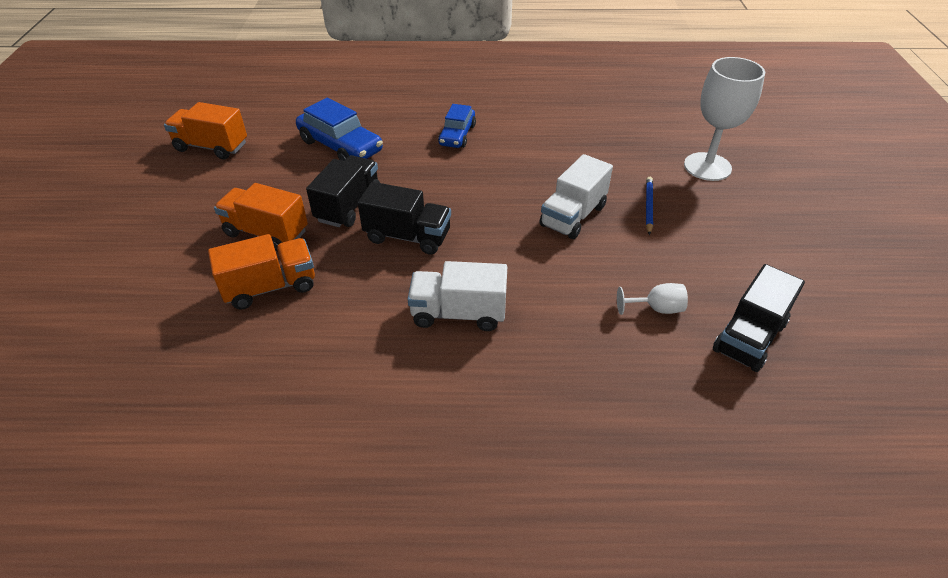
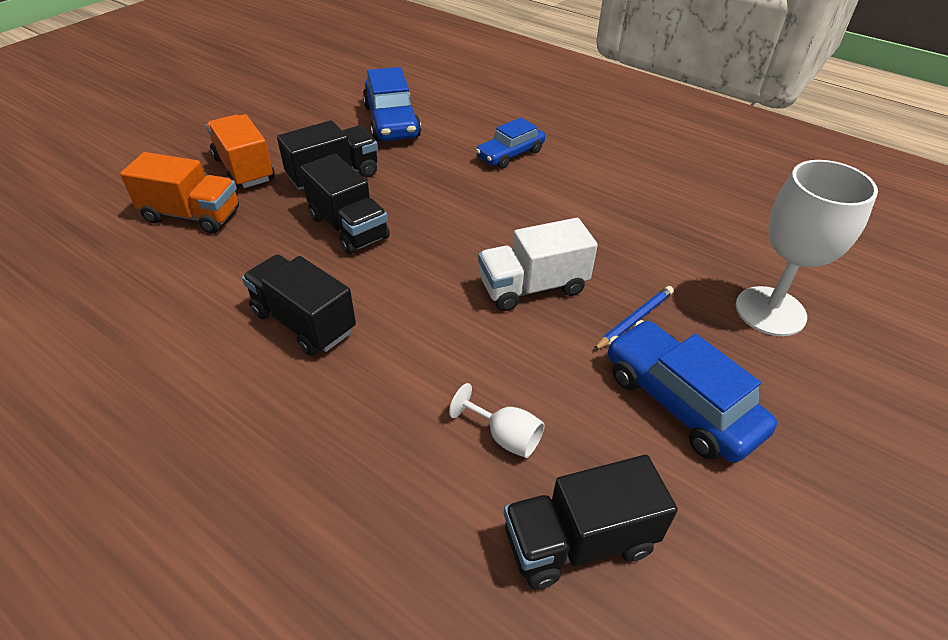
camera: 35 degrees right, 0 degrees up
orange truck [164,102,247,160] -> none
white truck [407,261,507,331] -> black truck [242,255,356,356]
none -> blue car [608,320,777,463]

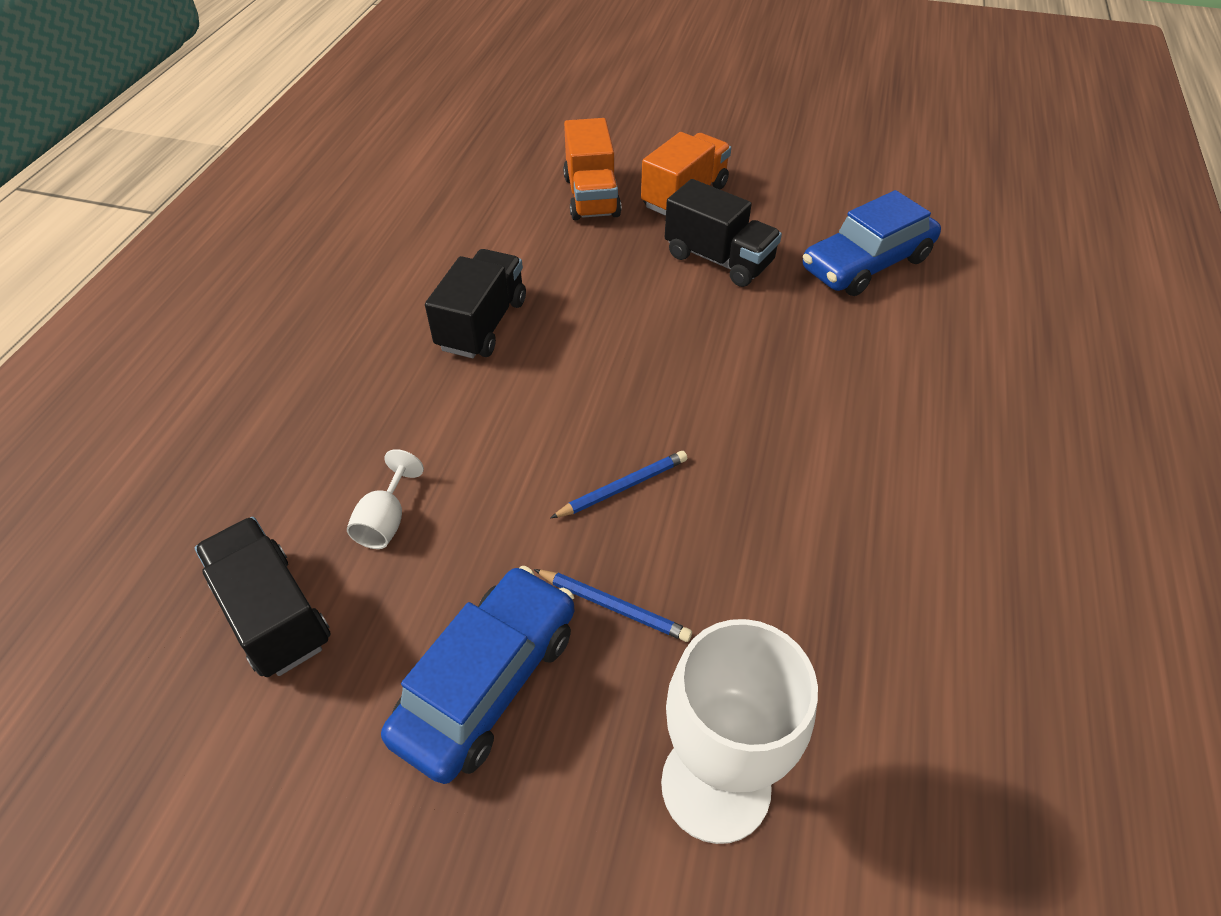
camera: 70 degrees right, 5 degrees up
black truck [300,154,390,254] -> none
blue car [476,117,545,169] -> none
white truck [478,218,598,311] -> blue pencil [551,451,687,518]

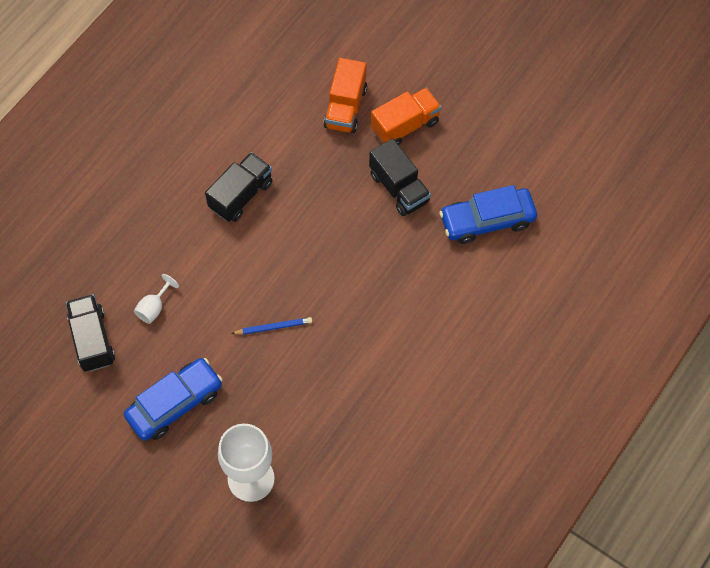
camera: 20 degrees right, 15 degrees up
blue pencil [534,569,692,642] -> none

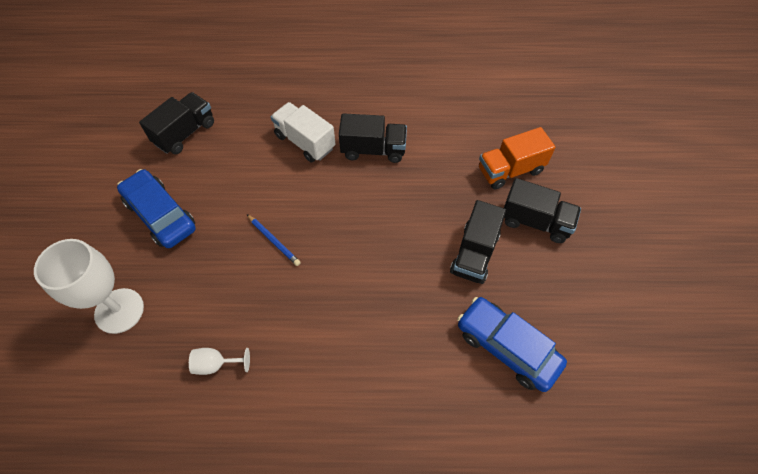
camera: 55 degrees right, 5 degrees down
blue car [124,358,223,441] -> blue car turned 150 degrees counterclockwise [117,169,196,248]
white goblet [134,274,179,324] -> white goblet moved to [189,348,250,375]
orange truck [371,88,441,145] -> black truck [504,178,581,243]
none -> white truck [271,102,336,163]

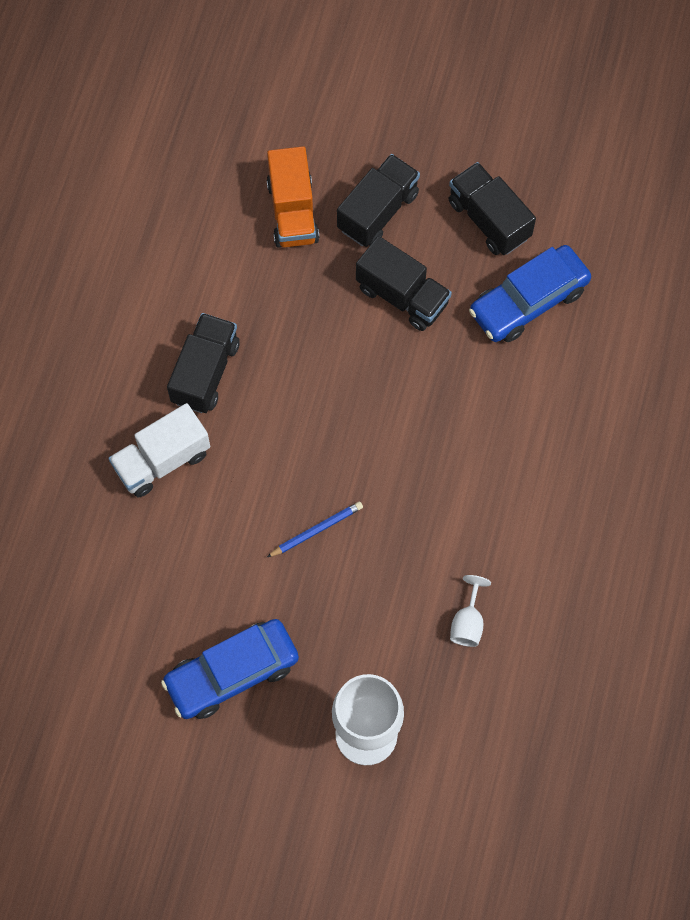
camera: 75 degrees left, 10 degrees up
black truck [139,92,214,154] -> black truck moved to [449,162,536,255]

